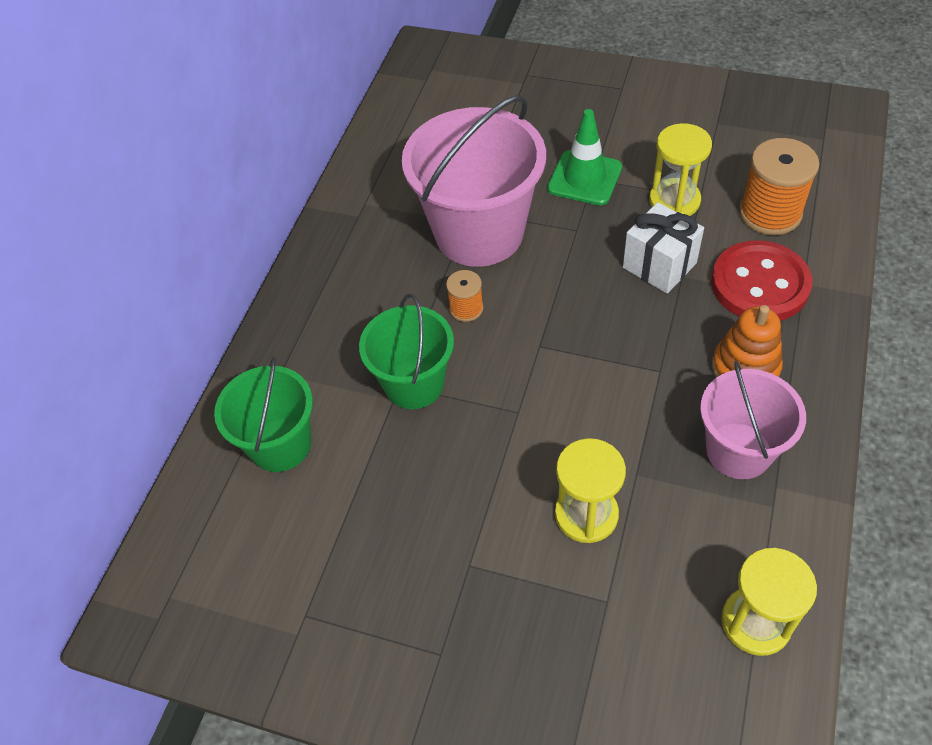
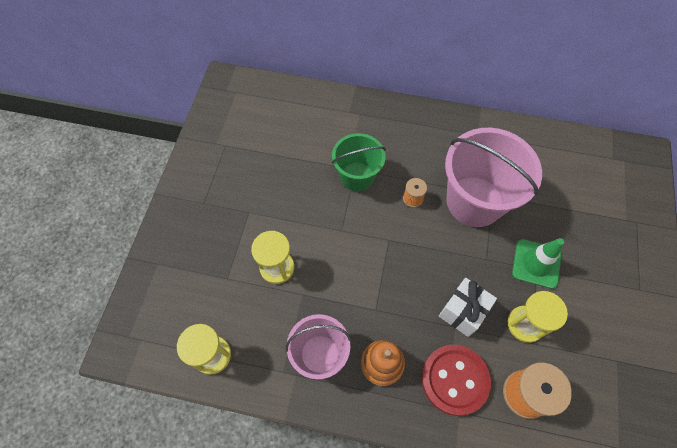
camera: 80 degrees right, 10 degrees up
green bucket [214,357,313,472] -> none

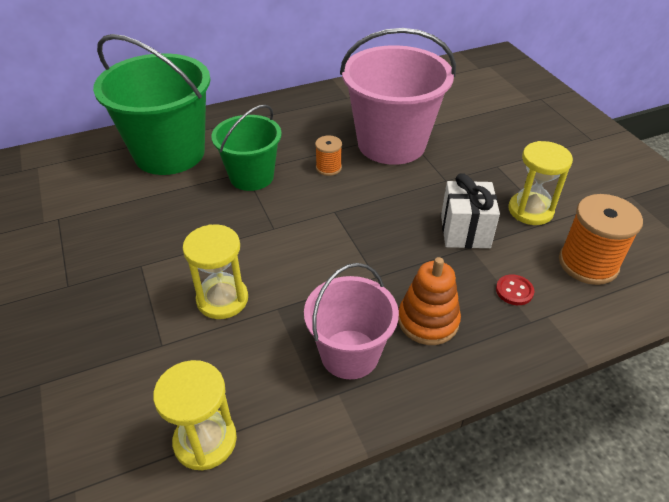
camera: 35 degrees left, 20 degrees down
red button [421,344,491,416] -> red button [496,274,534,305], size x0.41
green traffic cone [512,238,564,289] -> none
none -> green bucket [93,34,210,175]

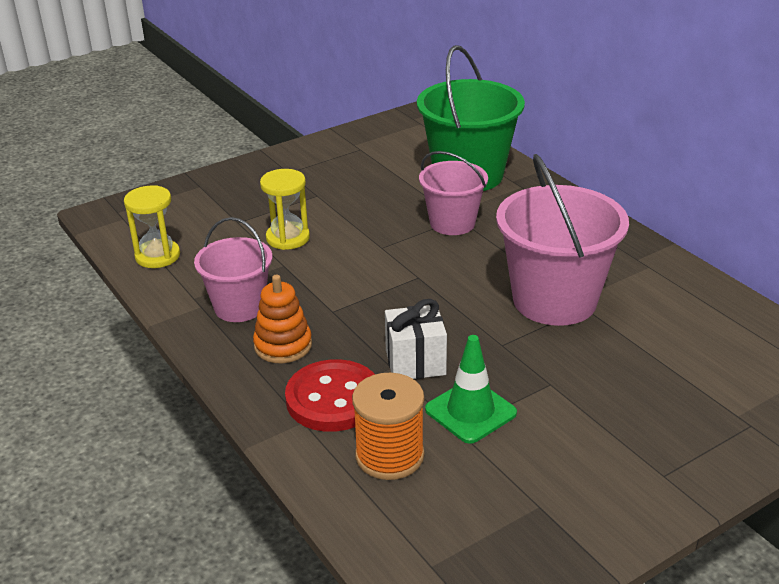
camera: 80 degrees right, 10 degrees down
green bucket [211,104,282,191] -> pink bucket [419,151,488,235]
orange spool [315,135,342,176] -> none
red button [496,274,534,305] -> red button [285,359,375,432], size x2.42
yellow hourglass [508,141,573,225] -> green traffic cone [425,335,517,444]

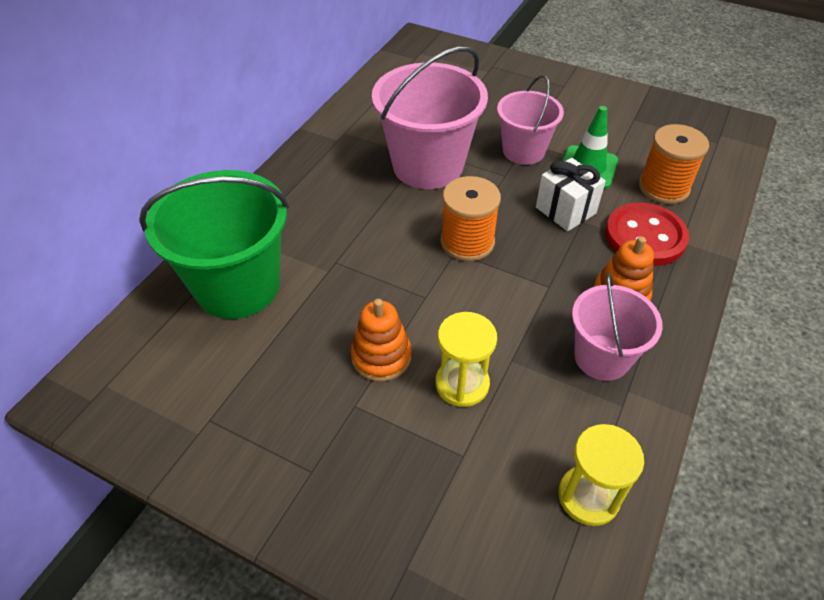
camera: 120 degrees left, 15 degrees up
pink bucket [419,151,488,235] -> pink bucket moved to [497,75,564,165]
none -> orange stacking toy [351,299,411,381]
none -> orange spool [441,176,501,261]

